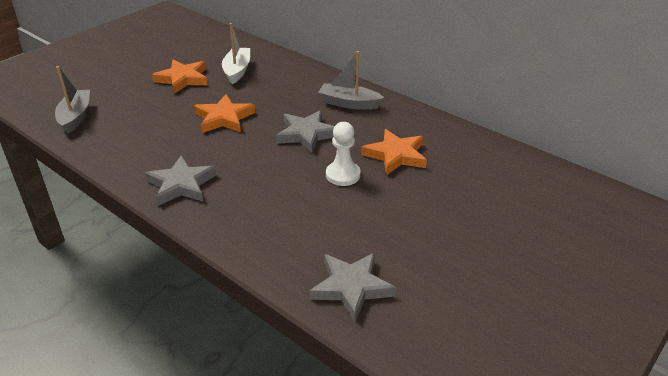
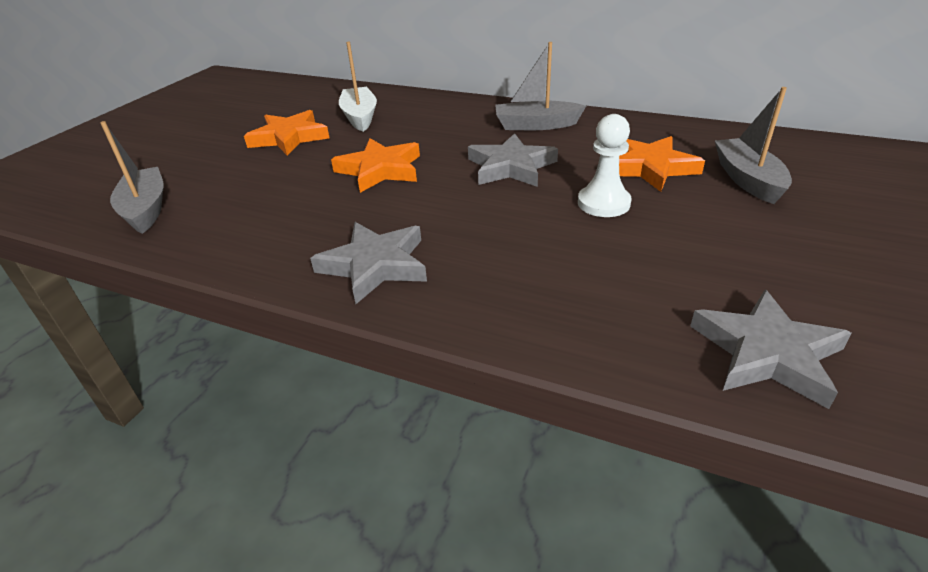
camera: 15 degrees left, 0 degrees up
none -> grey boat [715,87,792,204]

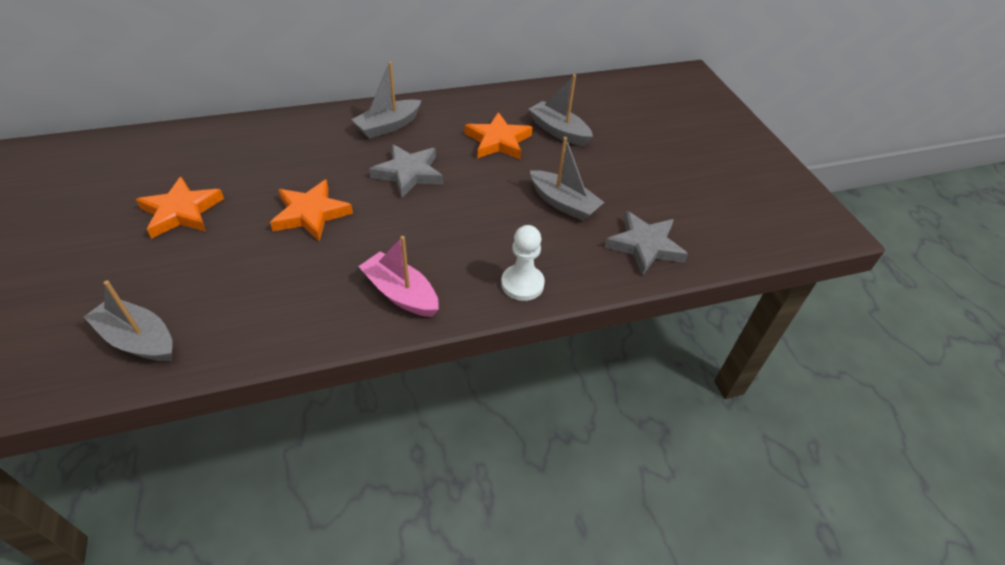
camera: 45 degrees left, 10 degrees up
grey star [310,222,427,304] -> pink boat [358,236,439,317]
white boat [339,42,377,132] -> none
white pawn [578,114,631,217] -> white pawn moved to [501,225,545,301]
none -> grey boat [530,137,604,221]

